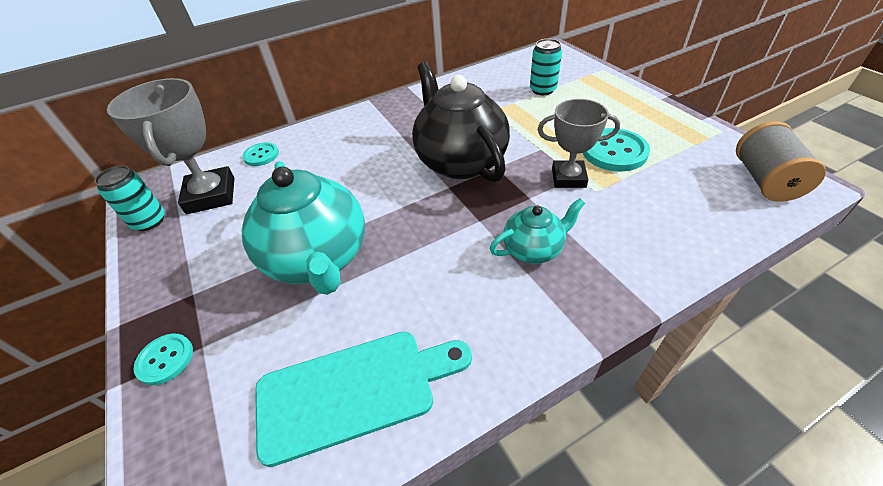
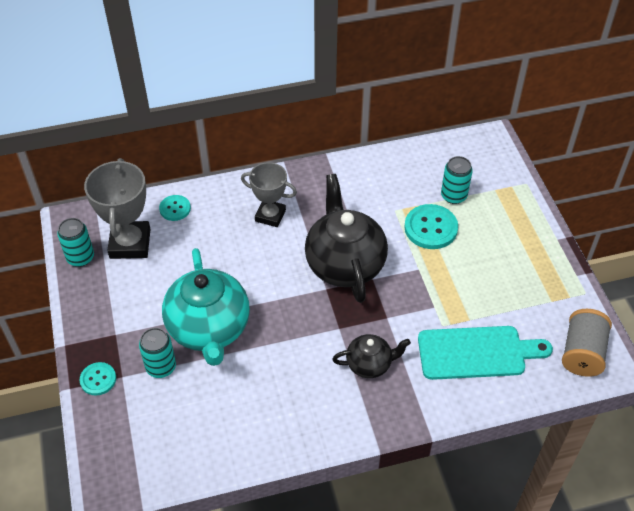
camera: 10 degrees right, 5 degrees up
turquoise cutting board [255,331,472,467] -> turquoise cutting board moved to [418,326,553,380]
turquoise teapot [490,198,585,264] -> black teapot [332,334,411,378]
grey trophy [538,99,620,188] -> grey trophy moved to [241,162,297,227]
turquoise button [583,128,650,172] -> turquoise button moved to [404,204,458,249]
none -> turquoise can [139,328,176,378]

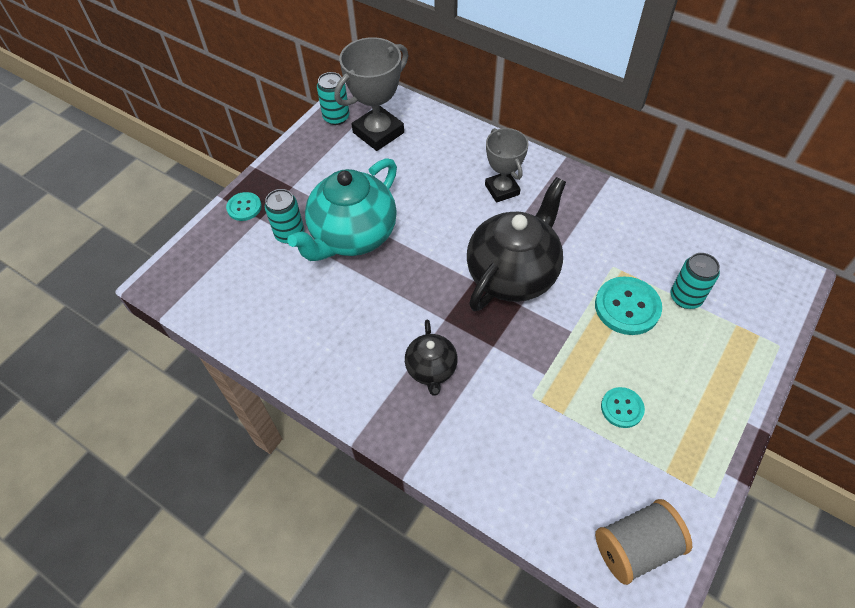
camera: 50 degrees right, 5 degrees up
turquoise button [159,195,191,221] -> turquoise button moved to [601,387,645,428]
black teapot [332,334,411,378] -> black teapot turned 45 degrees clockwise [405,320,458,396]
turquoise cutting board [418,326,553,380] -> none

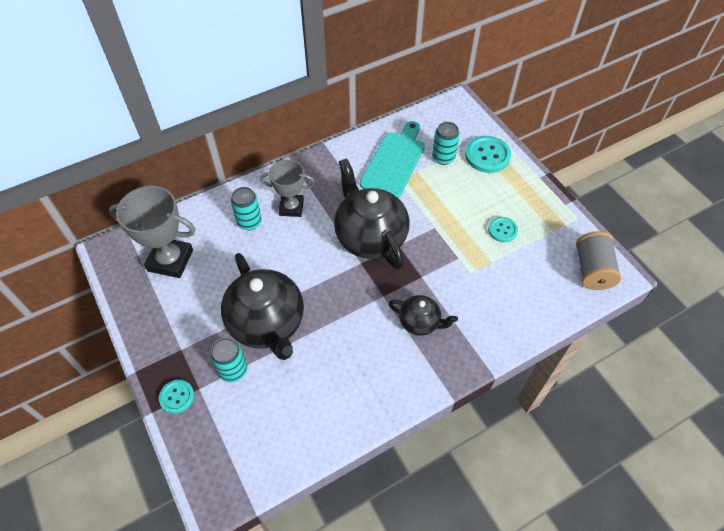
camera: 65 degrees left, 0 degrees up
turquoise teapot [288,158,397,261] -> black teapot [221,253,304,360]
turquoise can [317,72,349,125] -> turquoise can moved to [231,187,262,231]
grey trophy [334,37,408,151] -> grey trophy turned 60 degrees counterclockwise [109,186,196,278]
turquoise button [595,276,662,335] -> turquoise button moved to [465,136,511,173]
none -> turquoise cutting board [360,121,425,198]

